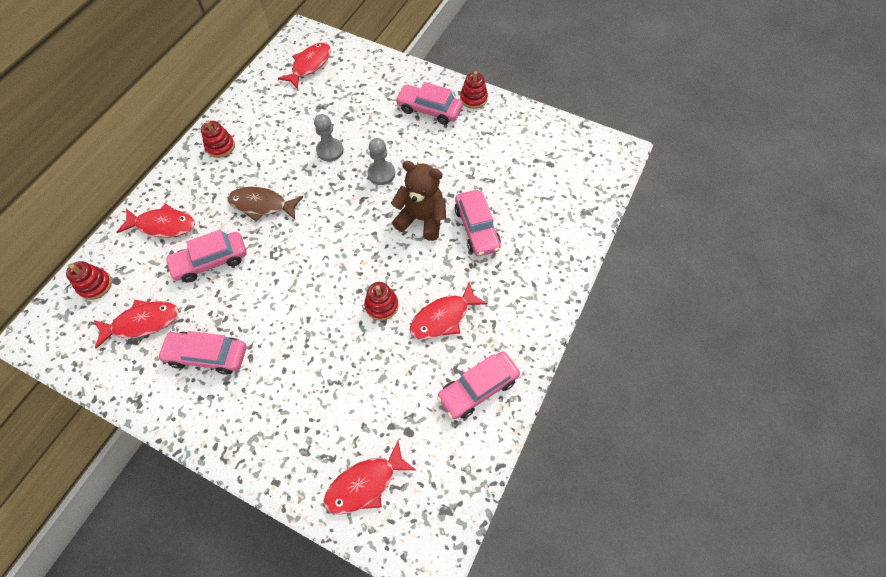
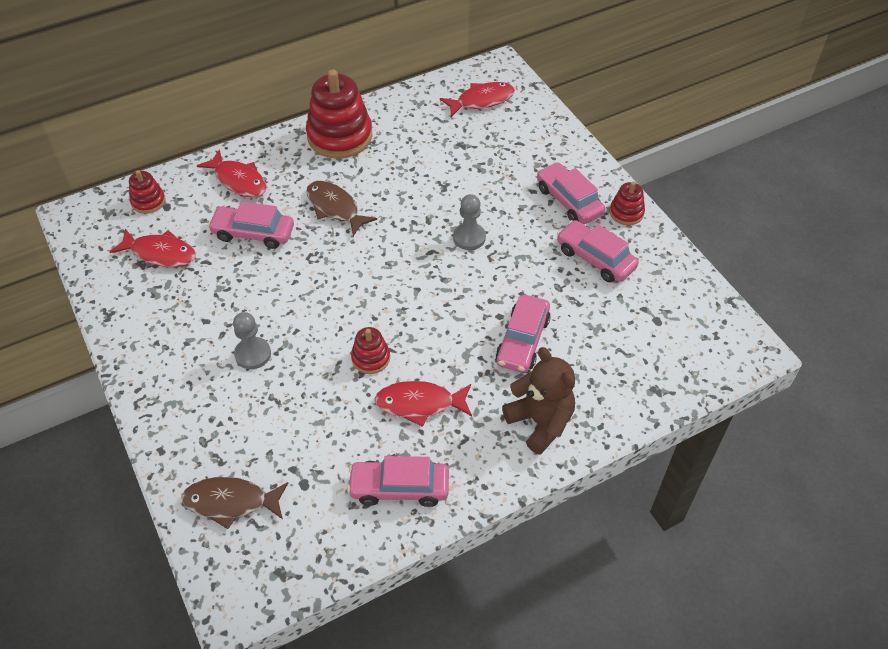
camera: 35 degrees right, 10 degrees down
pink car [157,331,246,375] -> pink car moved to [557,220,639,282]
red stacking toy [201,121,235,158] -> red stacking toy [306,70,372,159], size x2.03
grey pawn [314,114,344,161] -> grey pawn moved to [233,312,271,369]
red fish [324,441,416,515] -> brown fish [182,477,288,529]
brown teddy bear [391,161,446,241] -> brown teddy bear moved to [502,347,575,455]

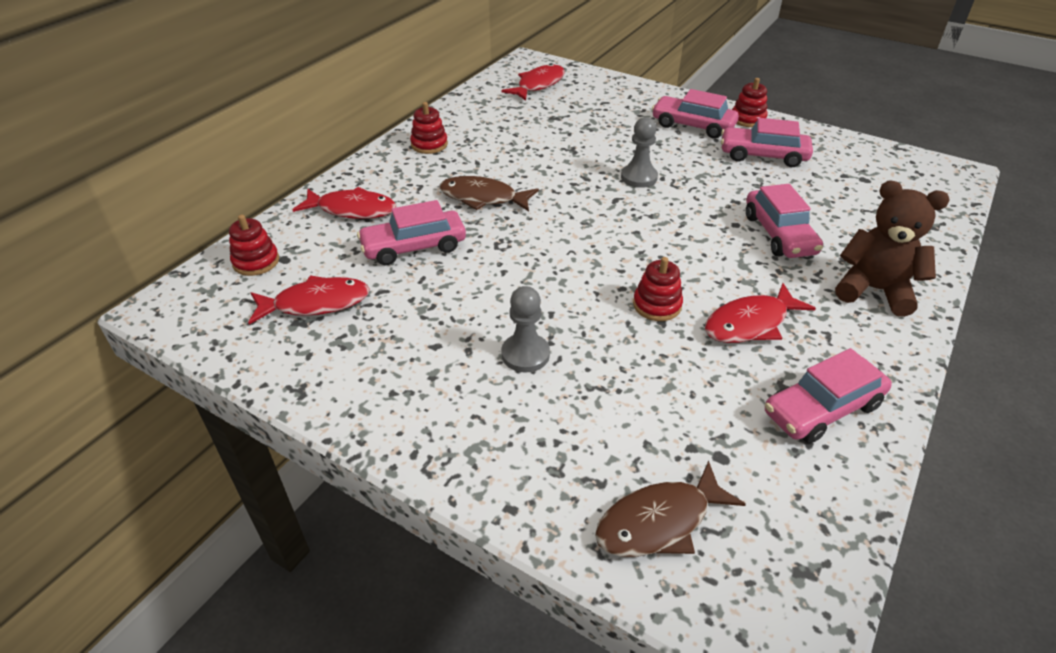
camera: 30 degrees left, 10 degrees down
red stacking toy [306,70,372,159] -> red stacking toy [410,102,448,154], size x0.49

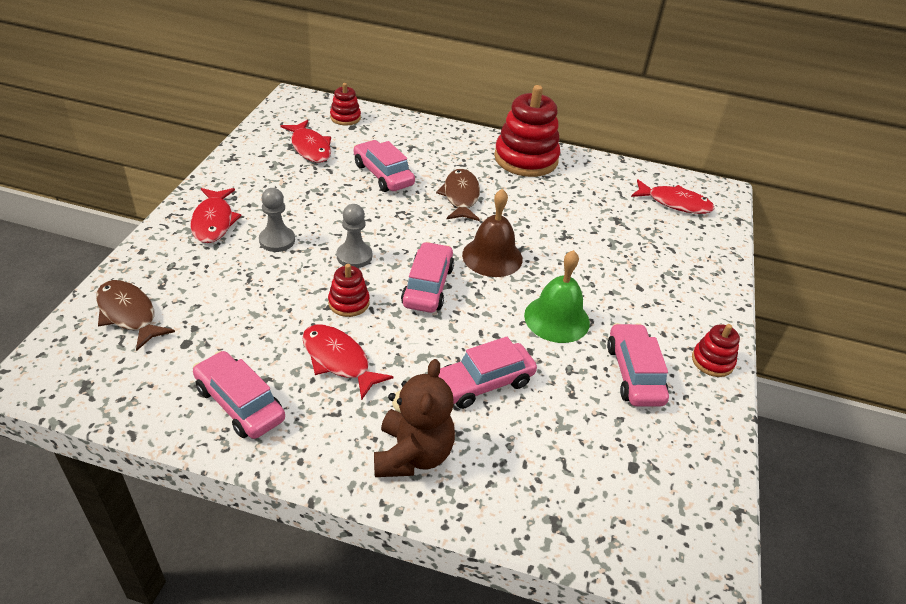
camera: 70 degrees right, 0 degrees up
red fish [292,187,396,219] -> red fish moved to [190,188,242,243]
red stacking toy [410,102,448,154] -> red stacking toy [494,85,560,177], size x2.03
grey pawn [621,117,658,188] -> grey pawn moved to [336,204,372,268]
pink car [652,89,739,139] -> pink car moved to [401,242,454,313]
none -> brown bell [462,189,523,277]
none -> green bell [524,250,590,343]

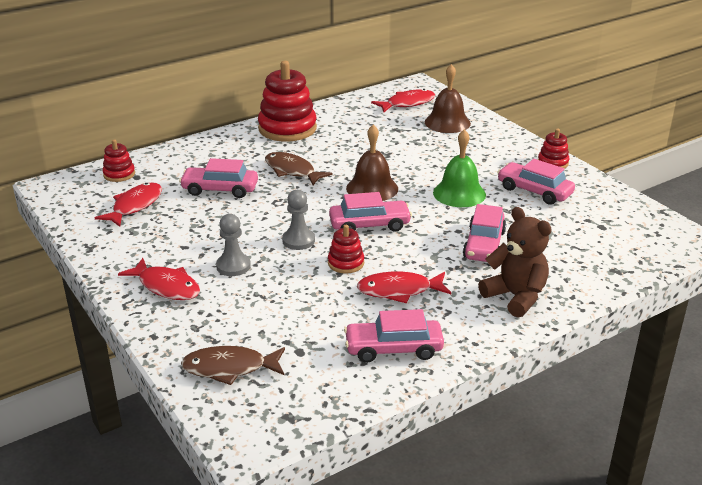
camera: 45 degrees left, 10 degrees down
red fish [280,120,331,163] -> red fish turned 75 degrees counterclockwise [95,182,162,227]
pink car [401,242,454,313] -> pink car turned 120 degrees clockwise [329,192,412,232]
none -> brown bell [425,64,471,133]

